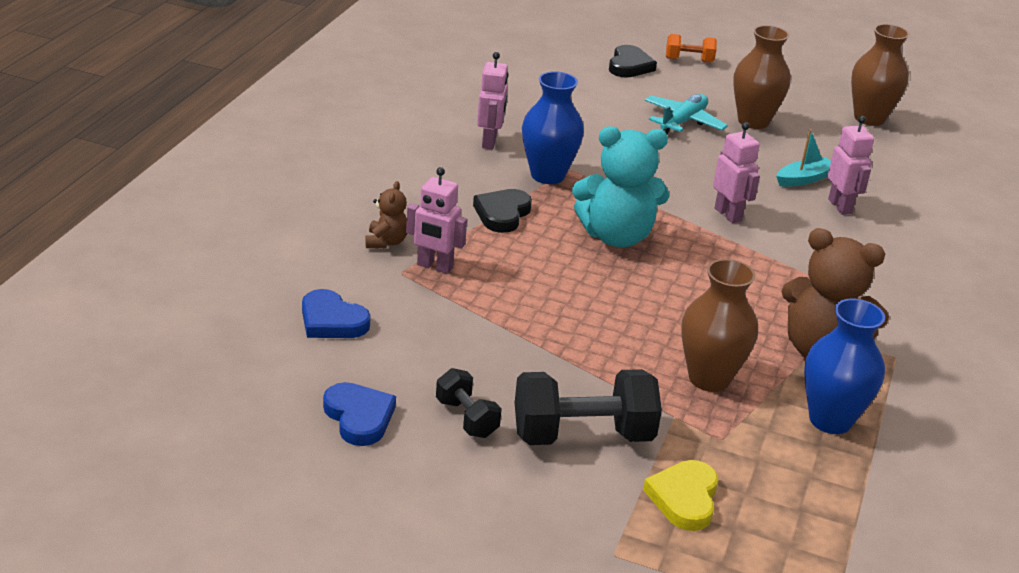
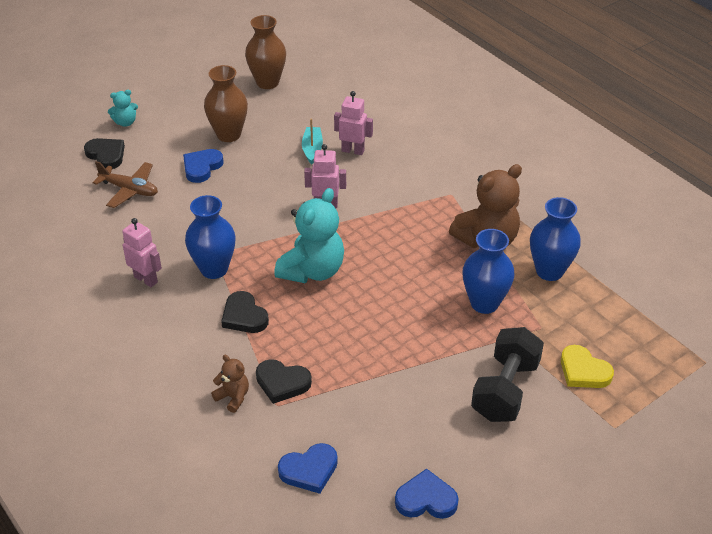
camera: 55 degrees left, 10 degrees up
pink robot [406,167,467,274] -> black heart [256,359,312,404]
black dumbbell [436,368,502,438] -> none
turquoise plane [644,94,728,134] -> blue heart [183,149,223,183]
orange dumbbell [666,34,717,63] -> turquoise teddy bear [108,90,138,127]
brown vase [682,259,758,392] -> blue vase [462,229,514,314]
none -> brown plane [93,161,158,208]

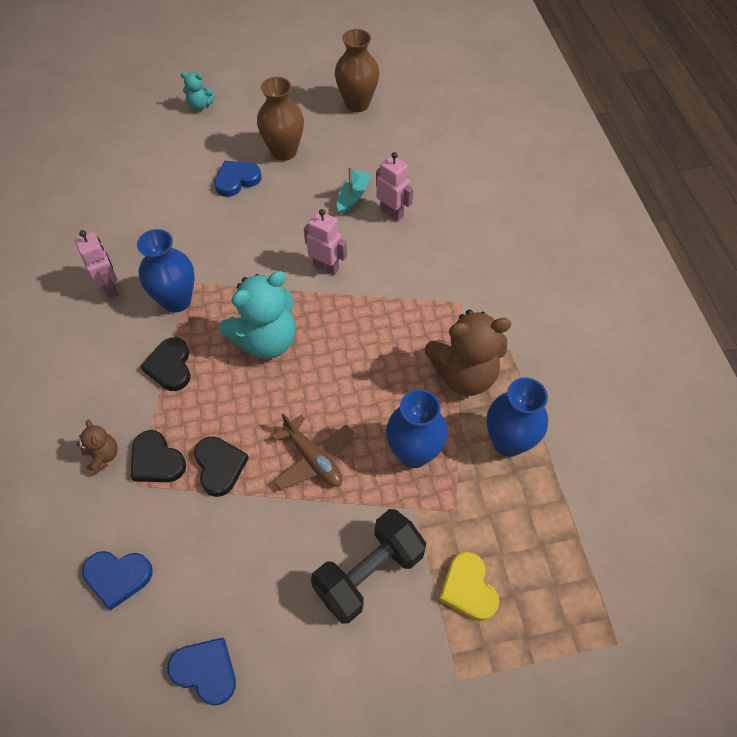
camera: 25 degrees right, 15 degrees up
black heart [84,138,125,169] -> black heart moved to [194,436,249,497]
brown plane [93,161,158,208] -> brown plane moved to [272,413,354,490]

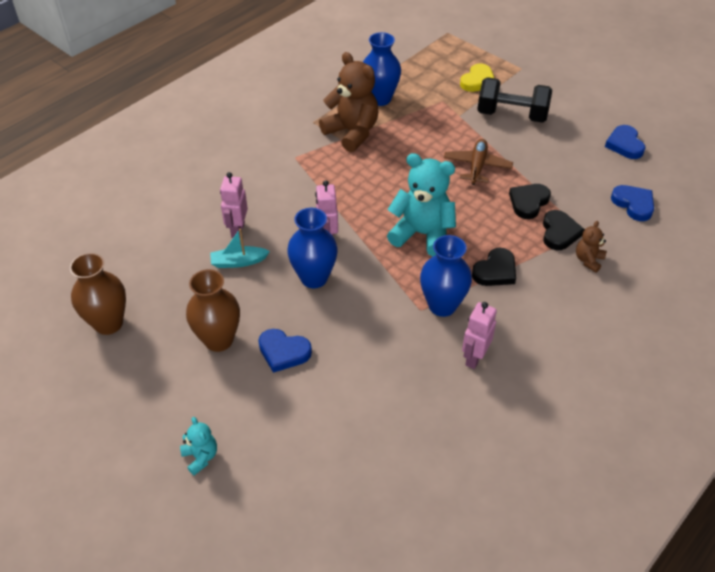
camera: 125 degrees left, 10 degrees down
blue vase [386,389,448,468] -> blue vase moved to [287,208,338,288]

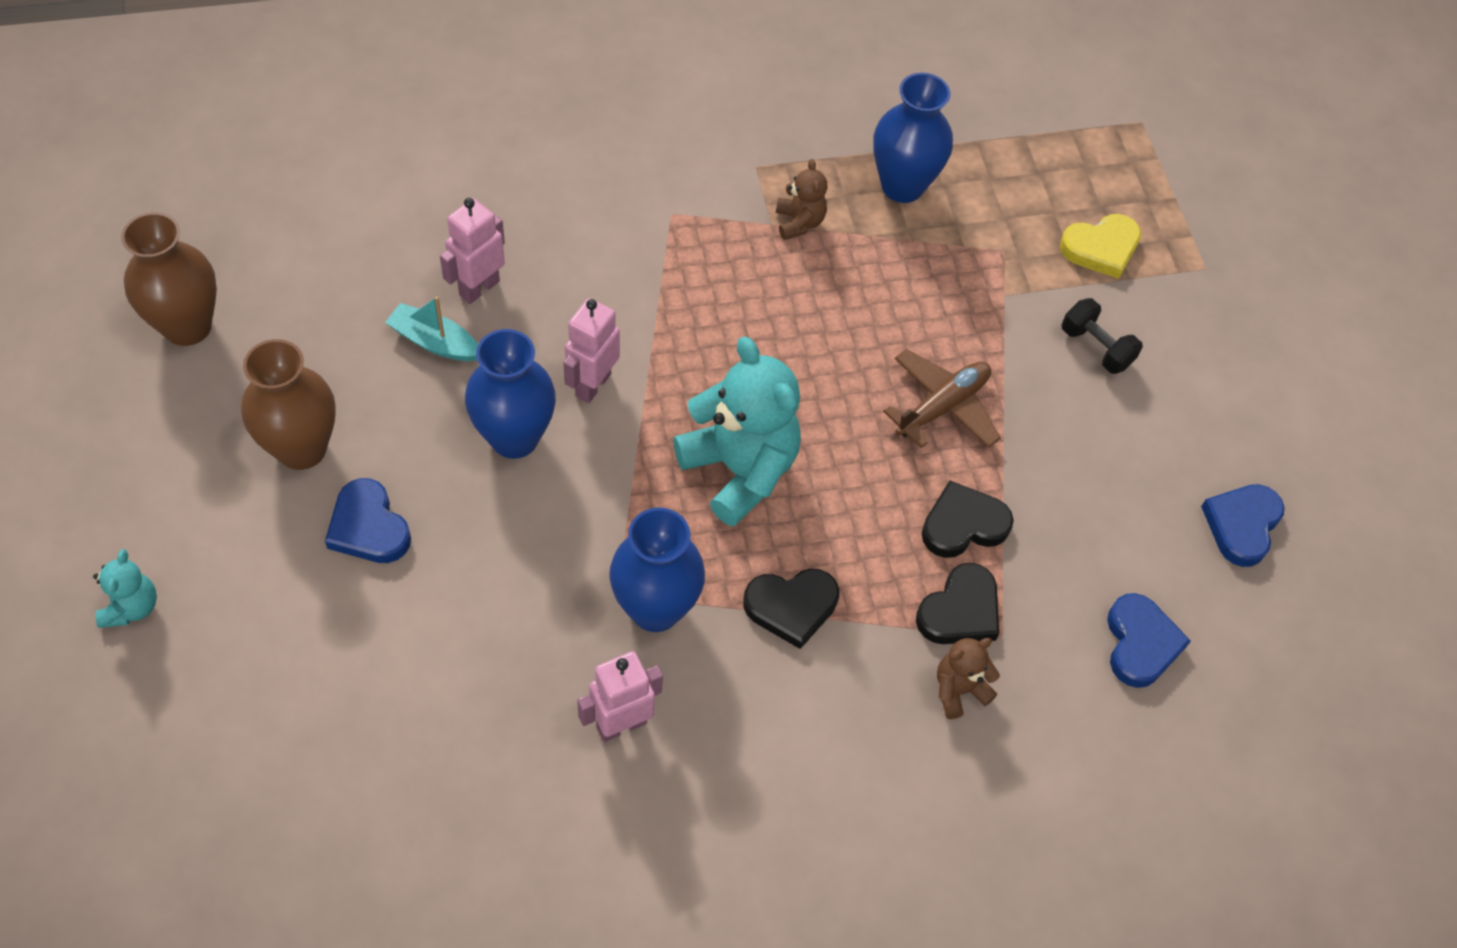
camera: 30 degrees right, 10 degrees up
brown teddy bear [319,52,378,152] -> brown teddy bear [776,159,827,240], size x0.48
black dumbbell [477,77,552,123] -> black dumbbell [1061,298,1143,374], size x0.54

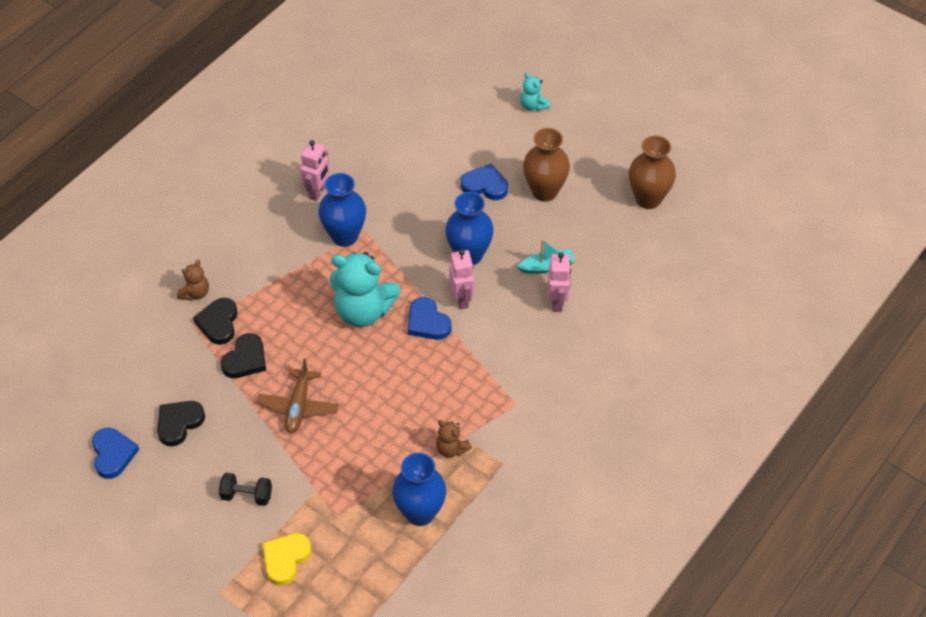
camera: 145 degrees right, 5 degrees down
black heart [743,568,839,649] -> black heart moved to [157,401,205,446]
blue heart [1107,593,1191,688] -> blue heart moved to [408,297,452,340]

